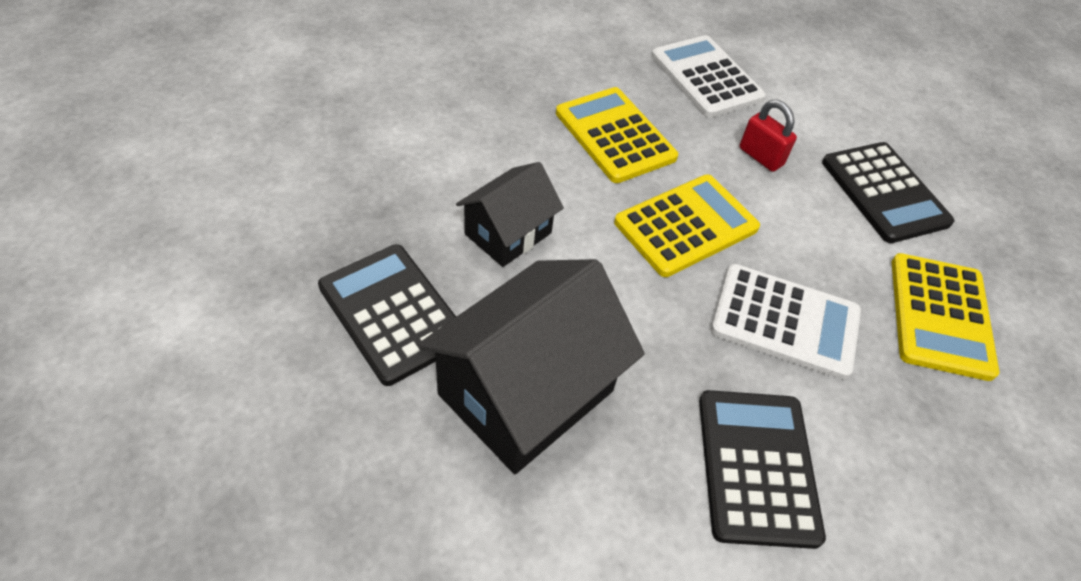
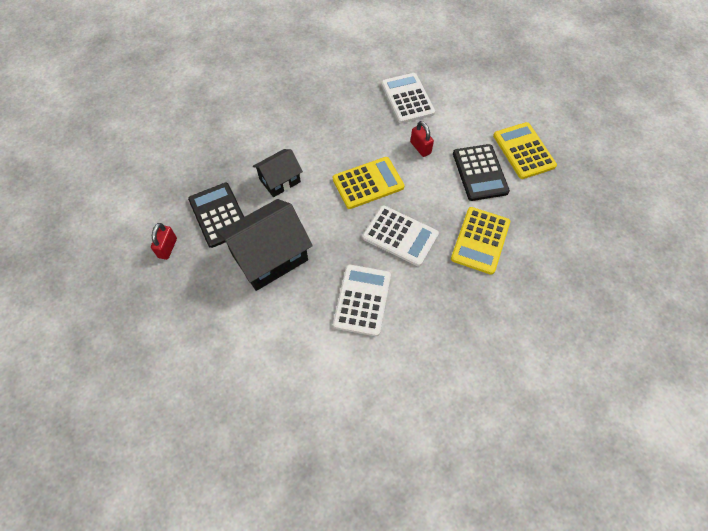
camera: 15 degrees right, 10 degrees up
yellow calculator [556,87,678,183] -> yellow calculator moved to [493,122,557,179]
black calculator [699,390,826,549] -> white calculator [333,265,391,336]
none -> red padlock [151,223,177,260]

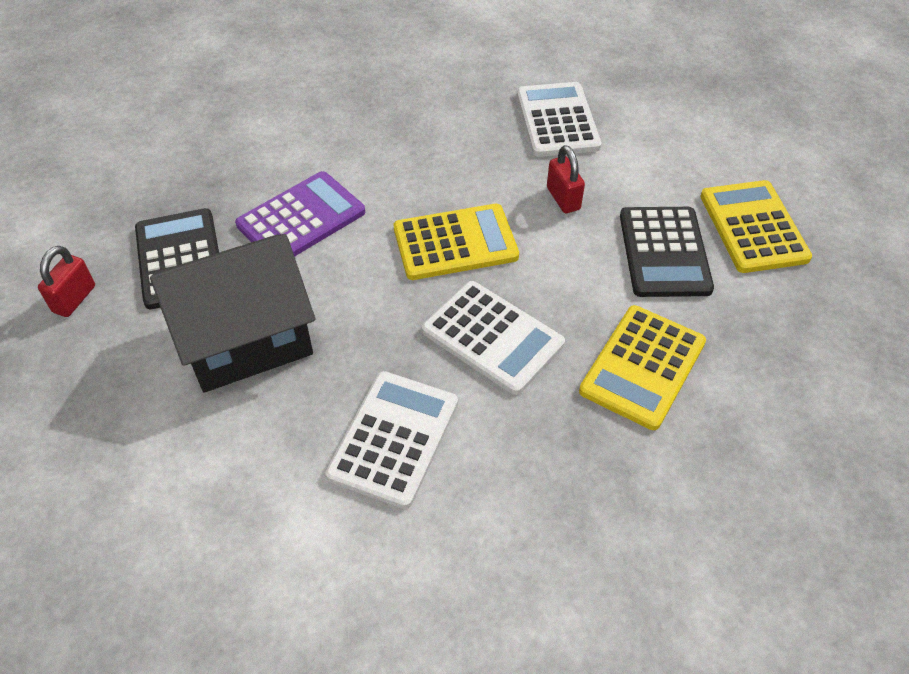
camera: 10 degrees right, 10 degrees down
black house [253,149,303,197] -> purple calculator [235,171,365,257]

